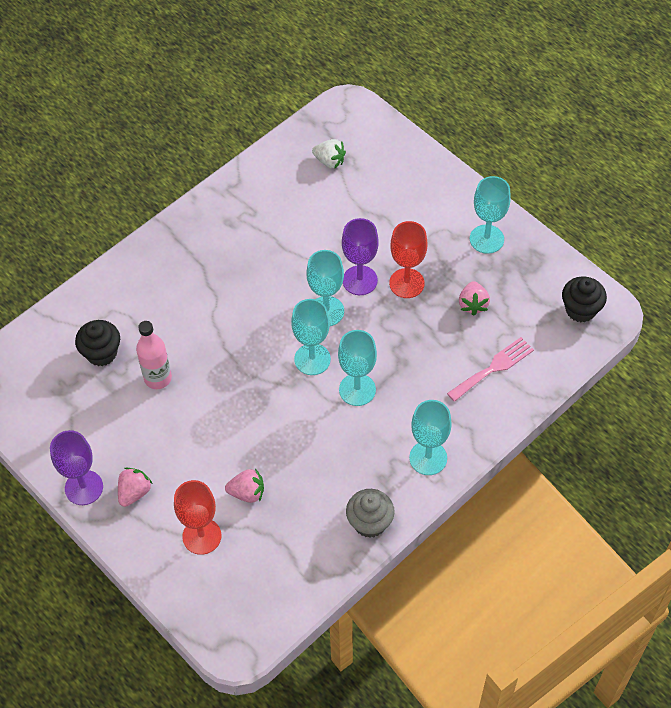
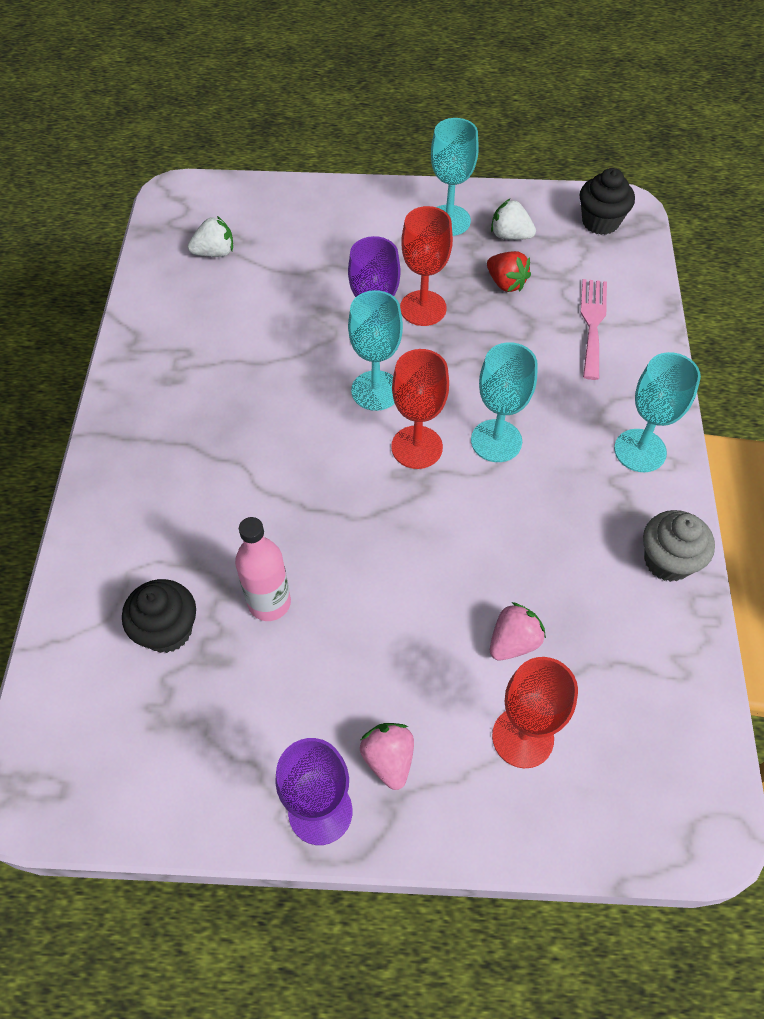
camera: 45 degrees left, 0 degrees up
turquoise goblet [291,299,331,375] -> red goblet [391,349,449,469]
pink strawberry [459,281,490,316] -> red strawberry [487,251,531,292]
none -> white strawberry [491,199,536,240]

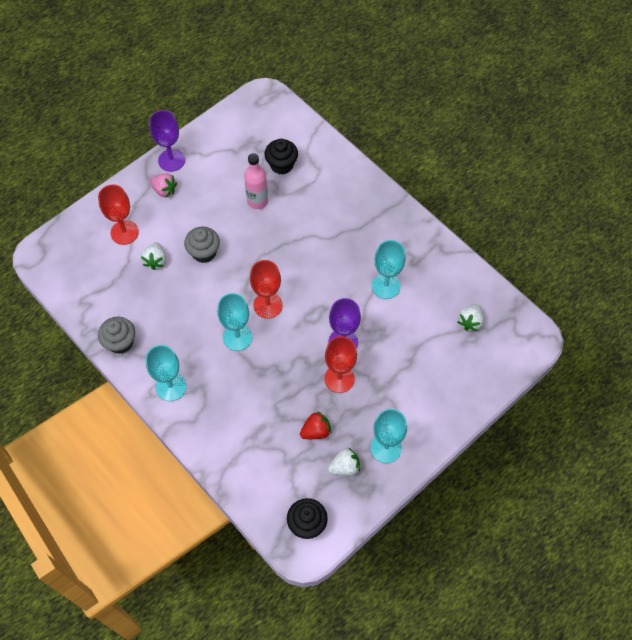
camera: 135 degrees right, 5 degrees up
turquoise goblet [348,290,403,411] -> turquoise goblet moved to [372,240,405,299]
red strawberry [487,251,531,292] -> red strawberry turned 150 degrees clockwise [300,411,331,439]
pink strawberry [490,602,546,660] -> white strawberry [141,242,166,270]
pink fork [581,279,607,380] -> none
none -> grey cupcake [184,227,220,263]

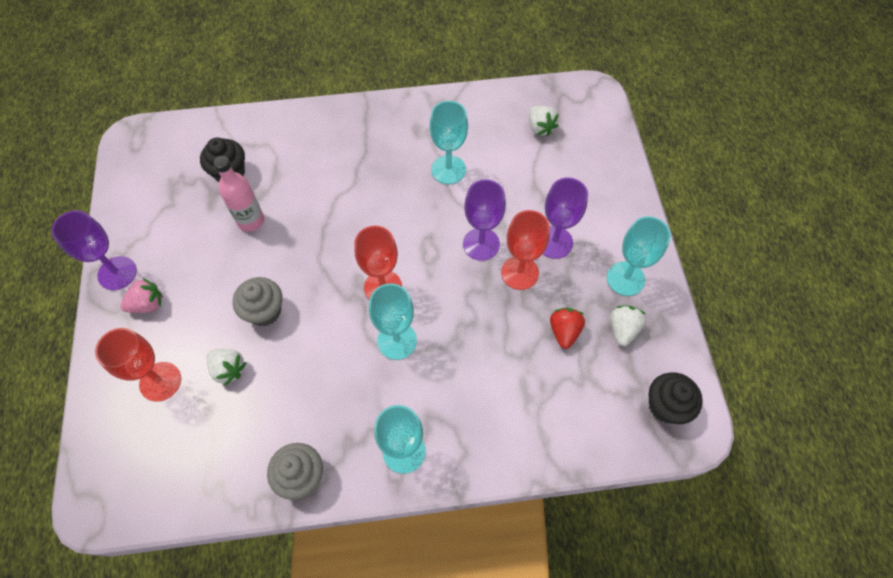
camera: 55 degrees left, 0 degrees up
none -> purple goblet [543,177,588,259]

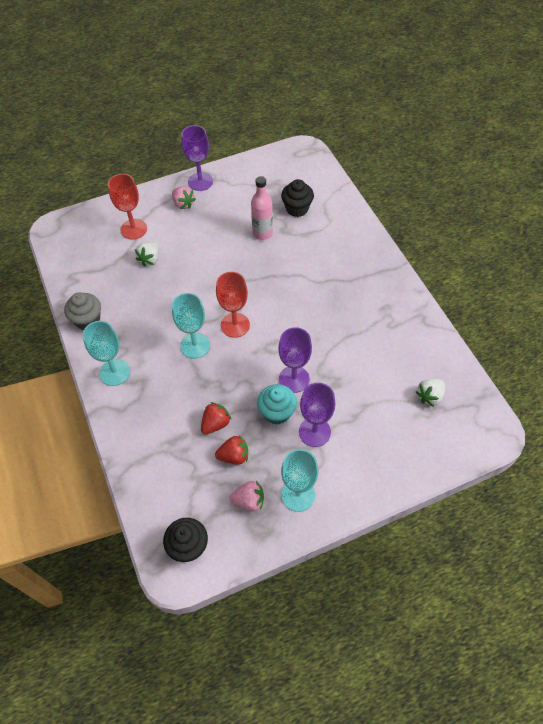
camera: 75 degrees right, 5 degrees down
grey cupcake [233,277,282,326] -> none
turquoise goblet [430,101,468,184] -> none
red goblet [501,210,550,290] -> turquoise cupcake [257,384,297,425]
white strawberry [610,305,646,346] -> pink strawberry [229,481,264,511]
none -> red strawberry [201,402,232,434]

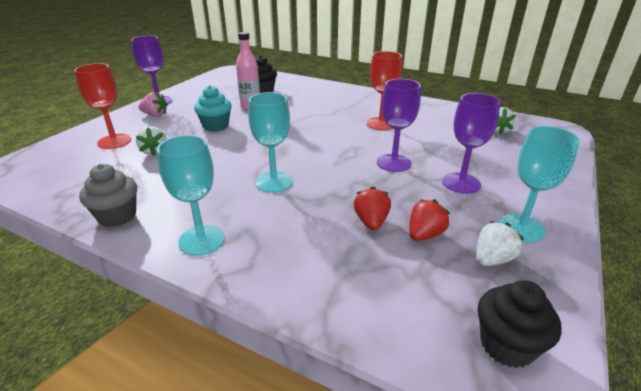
camera: 40 degrees left, 25 degrees down
red goblet [216,272,250,338] -> red goblet moved to [367,51,402,130]
pink strawberry [229,481,264,511] -> white strawberry [476,221,524,266]
turquoise cupcake [257,384,297,425] -> turquoise cupcake moved to [194,85,232,132]

